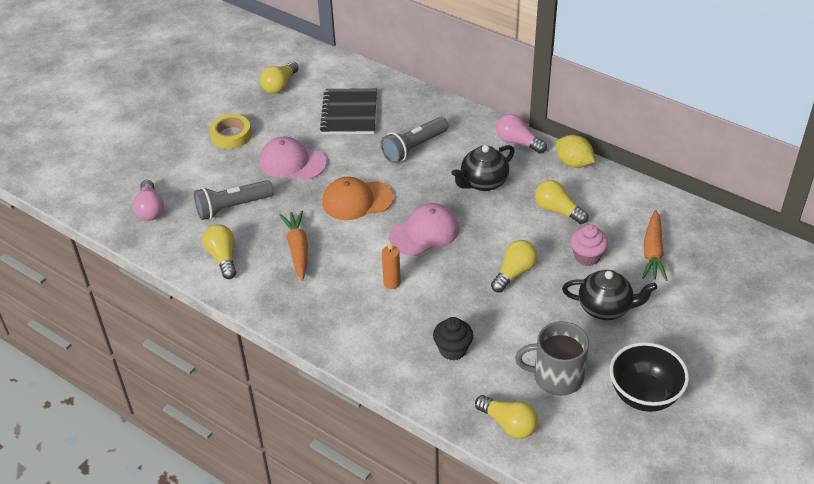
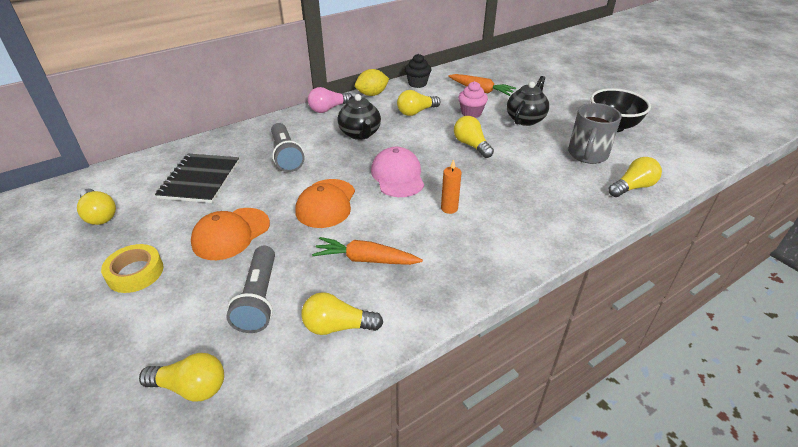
camera: 70 degrees left, 5 degrees down
pink light bulb [133,180,164,221] -> yellow light bulb [139,353,224,402]
pink cap [259,137,327,180] -> orange cap [191,208,270,260]
black notebook [320,88,377,134] -> black notebook turned 75 degrees clockwise [155,154,239,203]
black cupcake [433,317,473,360] -> black cupcake moved to [405,54,431,88]

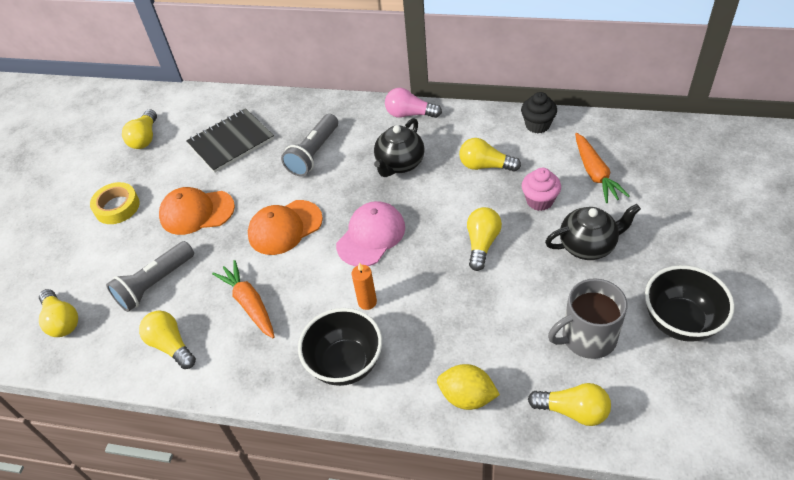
camera: 50 degrees right, 10 degrees up
yellow lemon [355,69,389,96] -> yellow lemon moved to [437,364,500,410]
none -> black bowl [298,308,382,386]

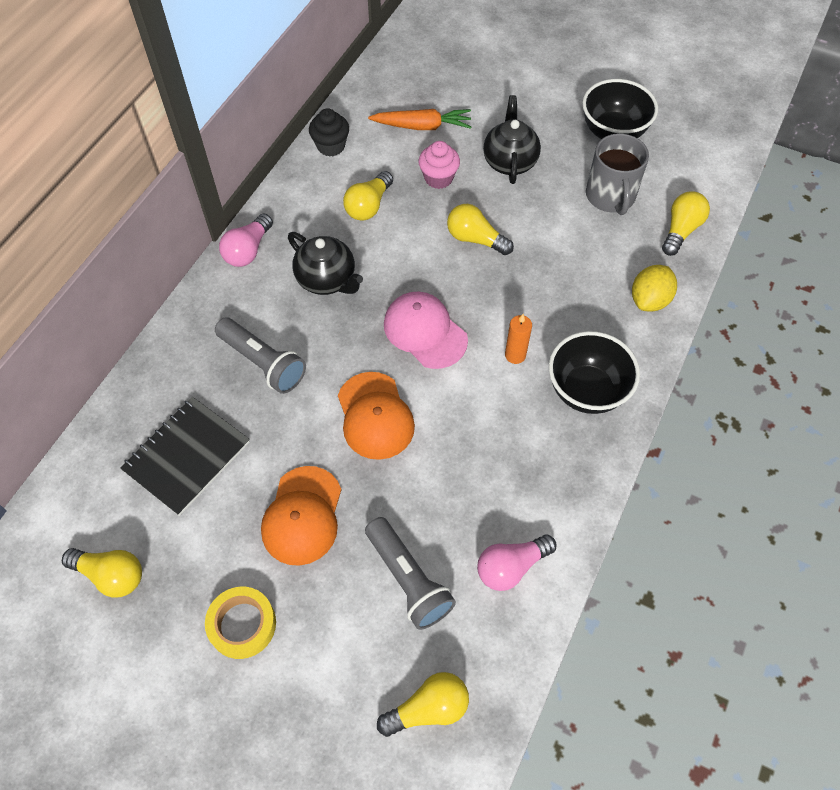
camera: 80 degrees left, 10 degrees up
yellow light bulb [139,311,196,369] -> pink light bulb [477,535,556,591]
black notebook [186,108,274,173] -> black notebook turned 60 degrees clockwise [120,397,250,516]
orange carrot [212,260,275,338] -> none

